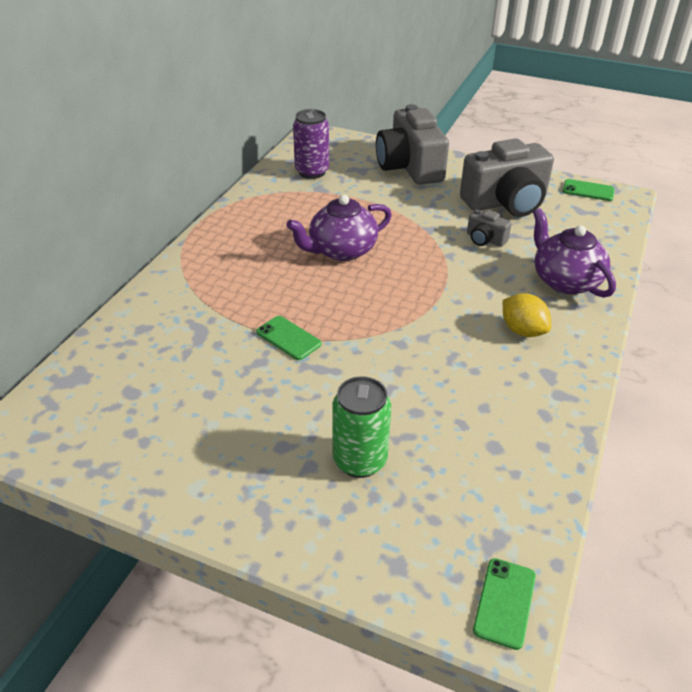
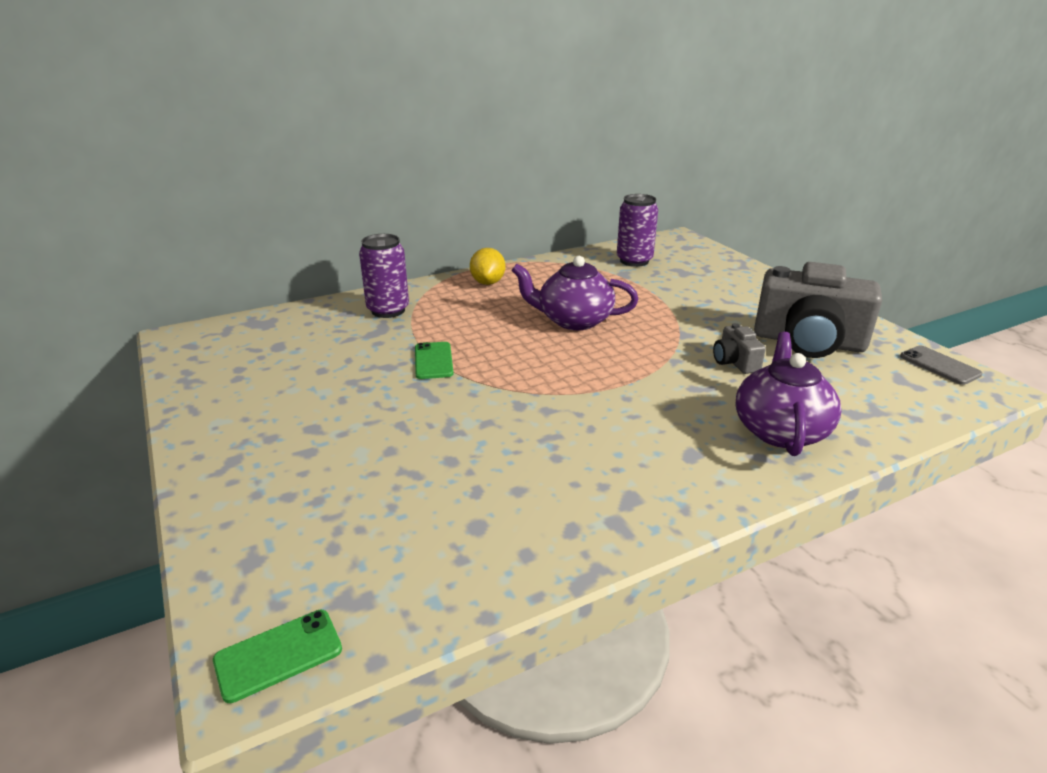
camera: 40 degrees right, 10 degrees down
green can [332,376,391,478] -> none
grey camera [376,104,449,185] -> none
yellow lemon [503,293,551,337] -> yellow lemon moved to [470,248,506,285]
green phone [563,179,614,201] -> grey phone [900,345,983,385]
none -> purple can [359,234,409,318]

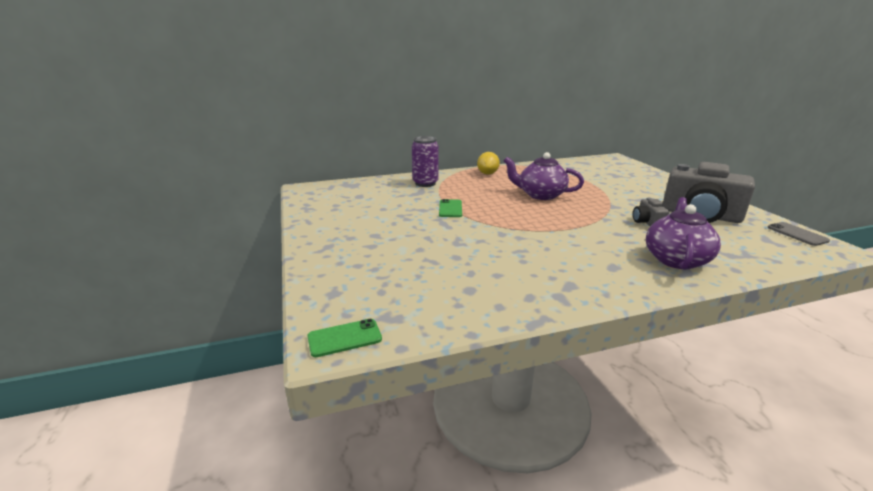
camera: 10 degrees right, 5 degrees down
purple can [617,194,658,267] -> none

